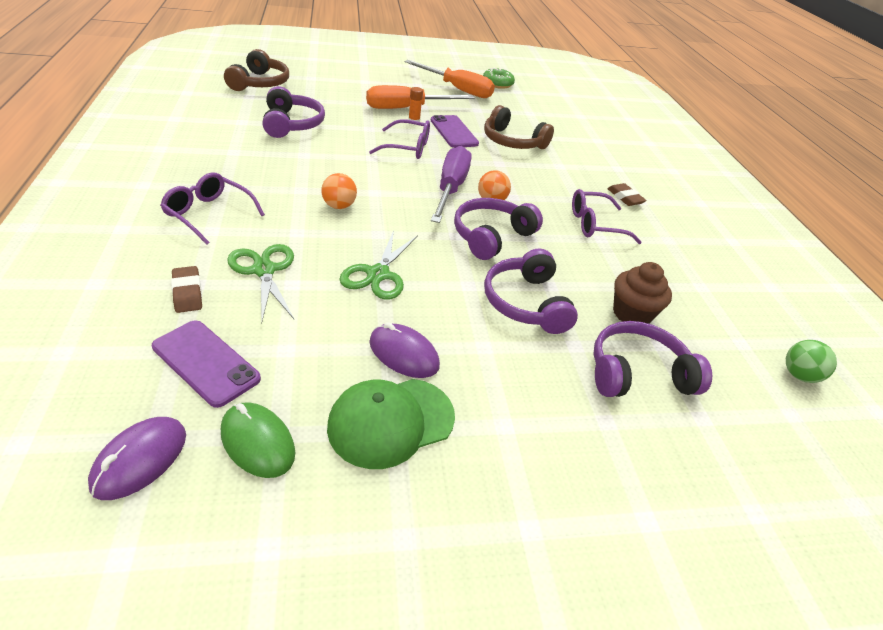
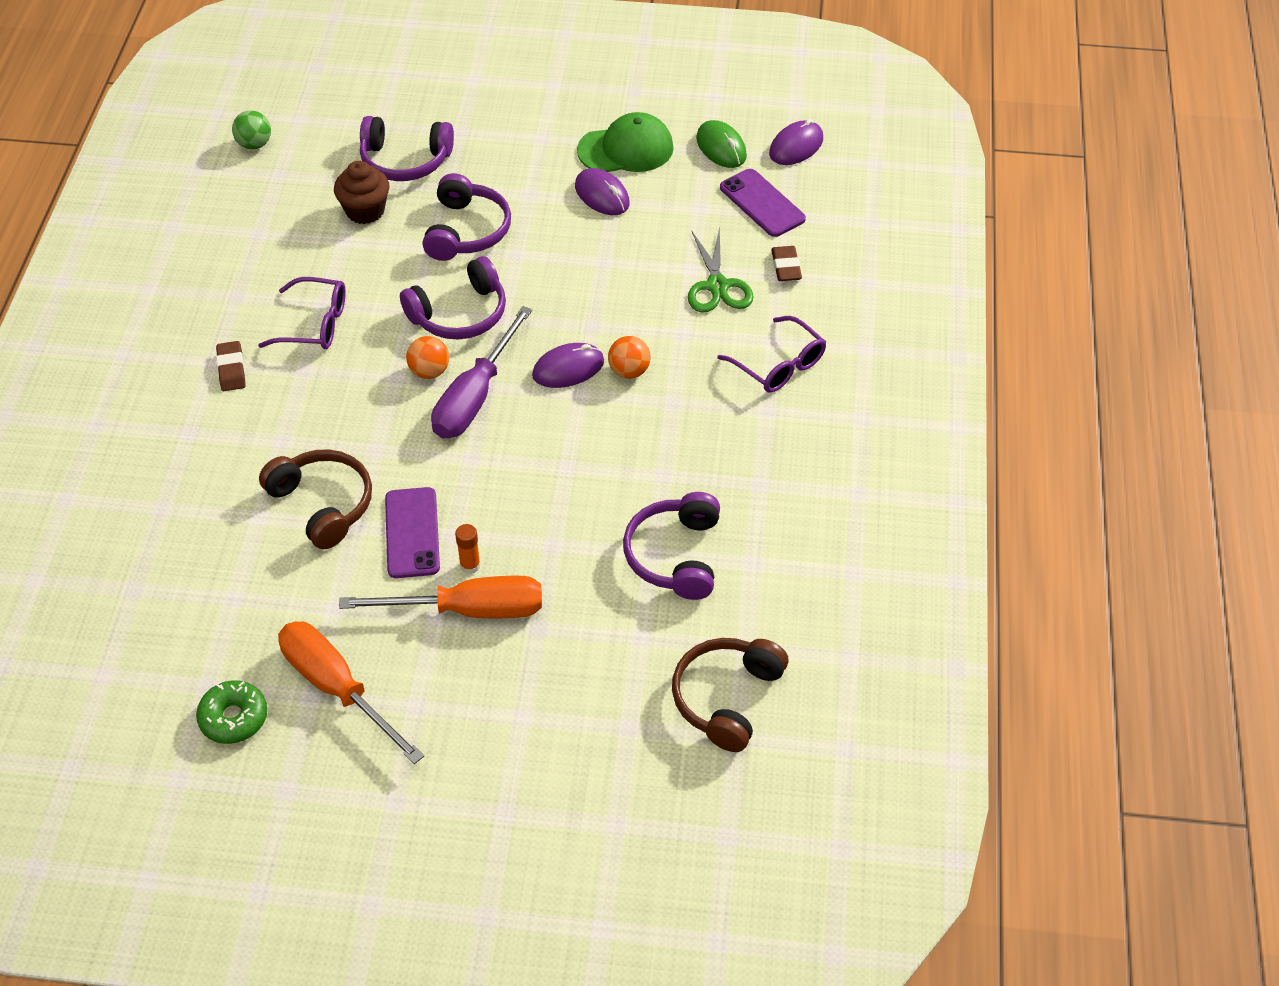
camera: 160 degrees left, 10 degrees up
green scissors [339,230,418,300] -> none
purple glasses [369,119,430,159] -> none
none -> purple mouse [532,343,604,388]

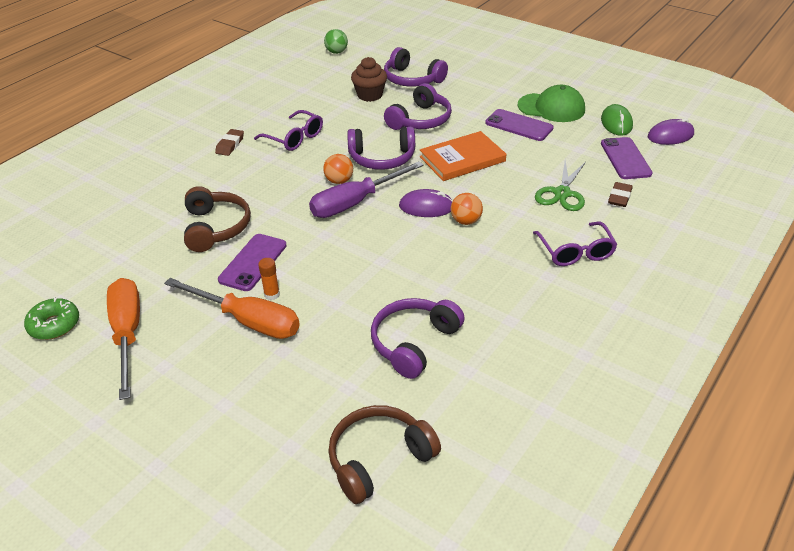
camera: 30 degrees right, 10 degrees down
purple mouse [575,168,630,215] -> purple phone [485,109,553,141]
none -> orange book [420,131,506,181]

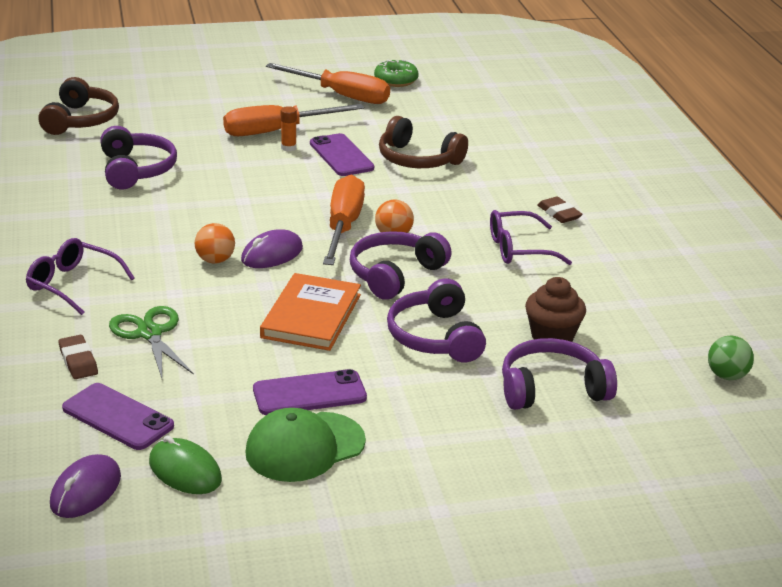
camera: 130 degrees right, 10 degrees down
purple screwdriver [309,161,424,218] -> orange screwdriver [323,175,365,265]

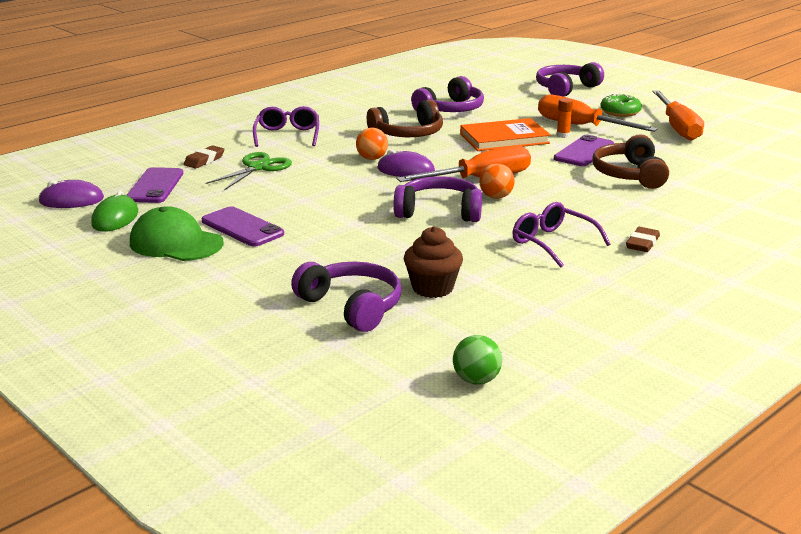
camera: 60 degrees right, 5 degrees down
brown headphones [38,77,119,135] -> brown headphones moved to [367,99,443,137]
orange book [260,273,361,351] -> orange book moved to [460,118,551,151]
green donut [374,59,419,87] -> green donut moved to [600,93,642,117]
purple headphones [387,278,486,362] -> purple headphones moved to [536,62,604,97]

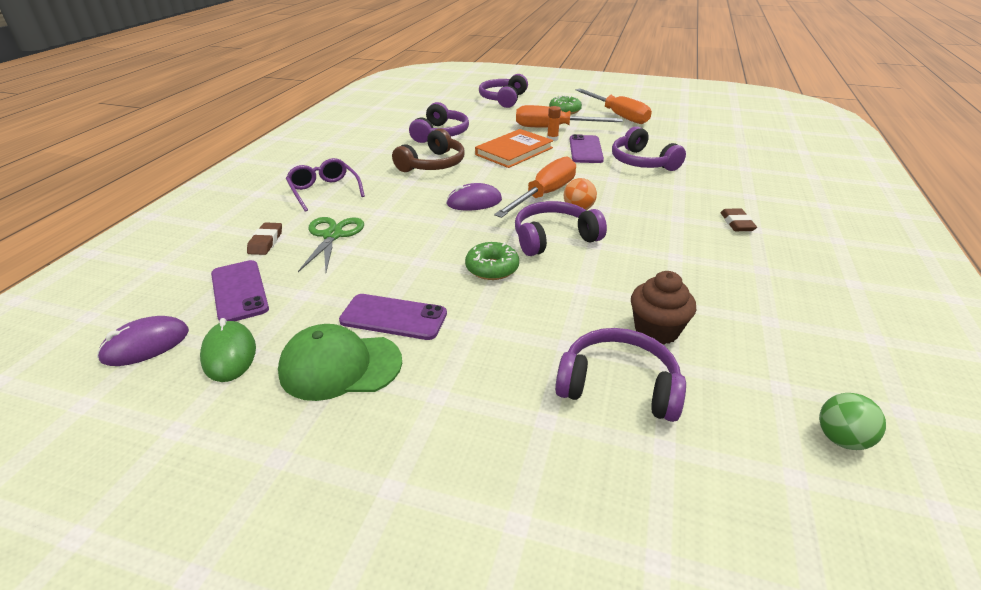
camera: 30 degrees left, 10 degrees up
orange ball [356,128,388,160] -> none
purple glasses [512,202,611,268] -> none
brown headphones [592,134,669,189] -> purple headphones [612,126,686,171]
none -> green donut [465,242,519,280]

